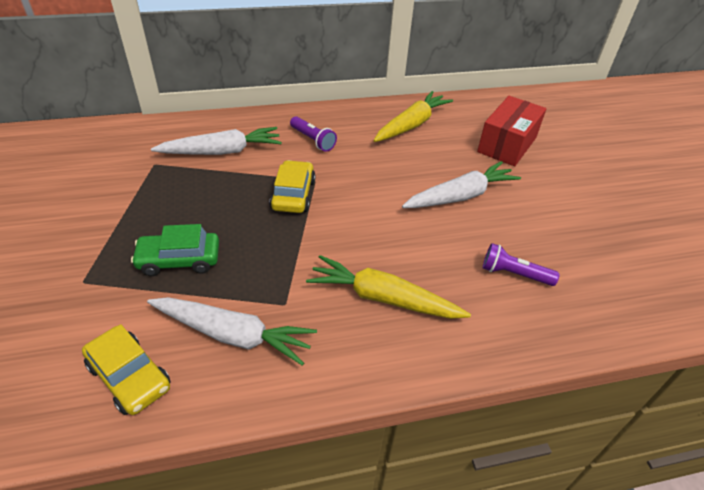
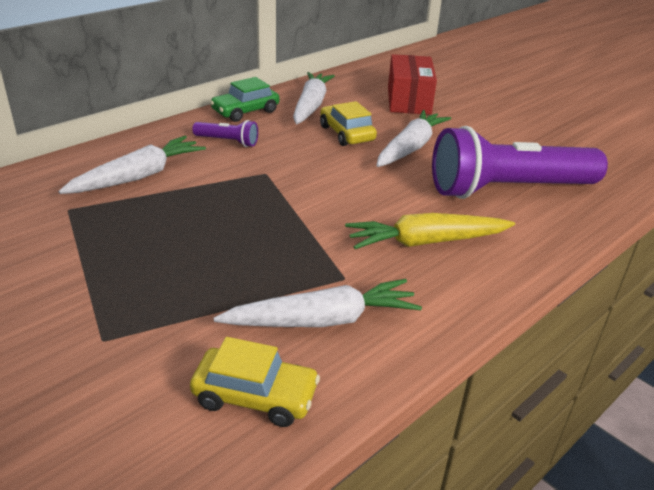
camera: 30 degrees left, 10 degrees down
green car [131,224,219,276] -> green car moved to [210,77,279,122]
yellow car [270,160,316,213] -> yellow car moved to [320,101,377,146]
yellow carrot [374,91,453,142] -> white carrot [293,72,335,124]
purple flashlight [483,243,560,286] -> purple flashlight [432,126,608,199], size x2.42

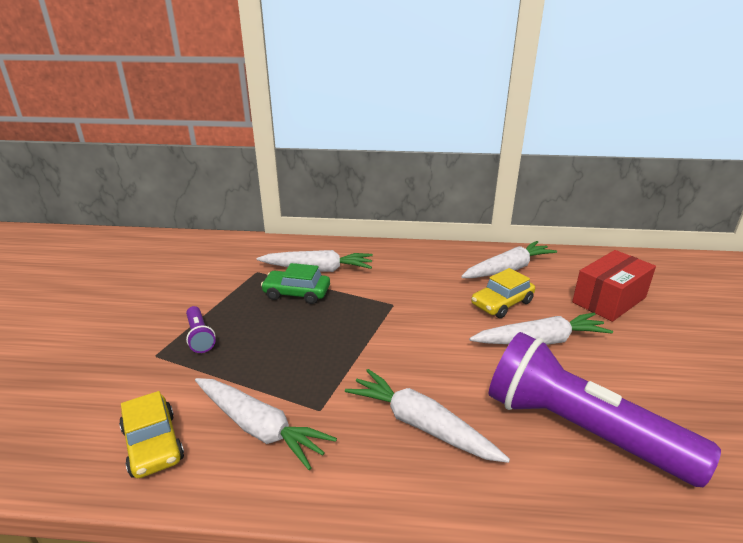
camera: 50 degrees right, 5 degrees down
purple flashlight [192,120,258,147] -> purple flashlight moved to [186,306,216,353]
green car [210,77,279,122] -> green car moved to [261,263,330,304]
yellow car [320,101,377,146] -> yellow car turned 150 degrees counterclockwise [471,268,535,318]
yellow carrot [345,213,515,249] -> white carrot [345,369,510,463]

